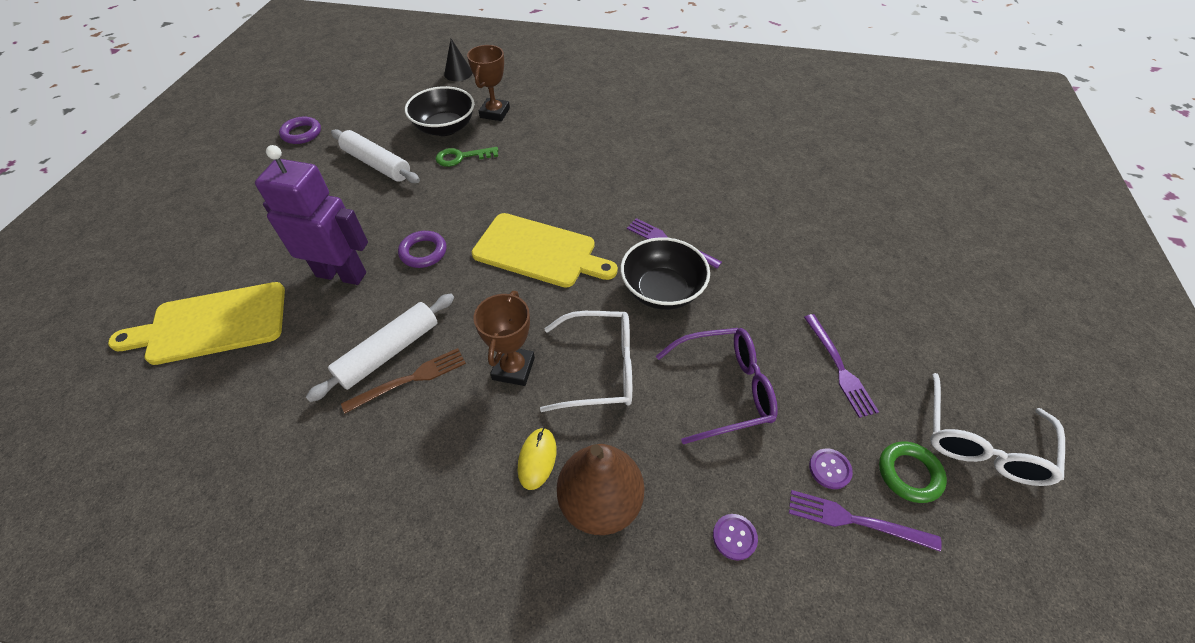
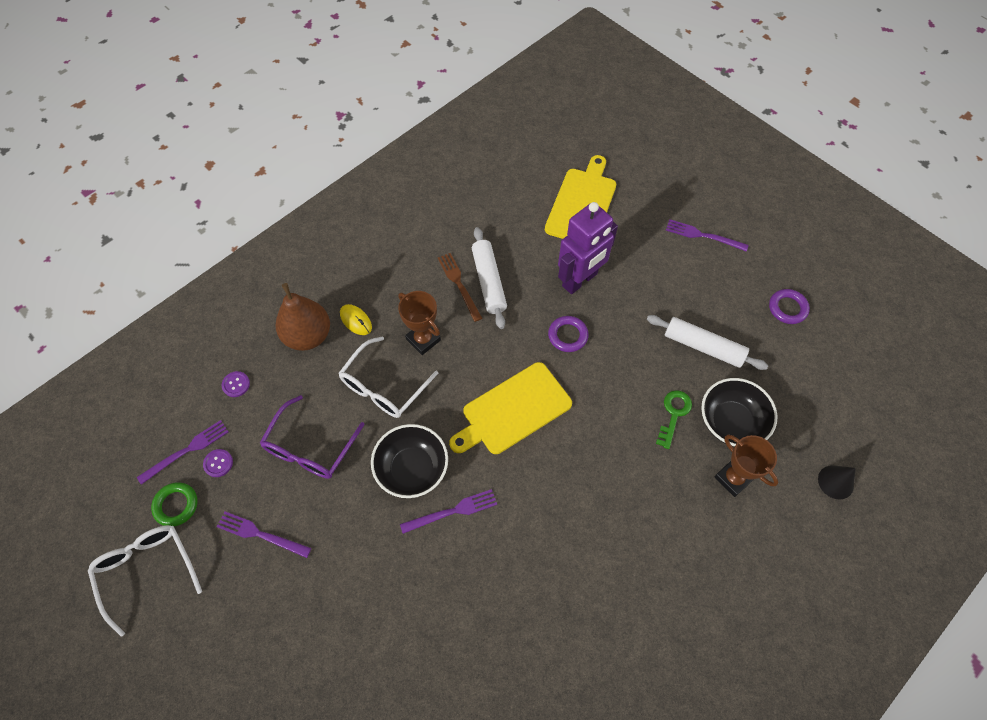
camera: 125 degrees right, 10 degrees up
white rolling pin [331,129,420,183] -> white rolling pin turned 45 degrees clockwise [647,315,768,370]
brown fork [341,348,466,413] -> brown fork turned 150 degrees clockwise [438,253,482,322]
none -> purple fork [666,219,749,252]

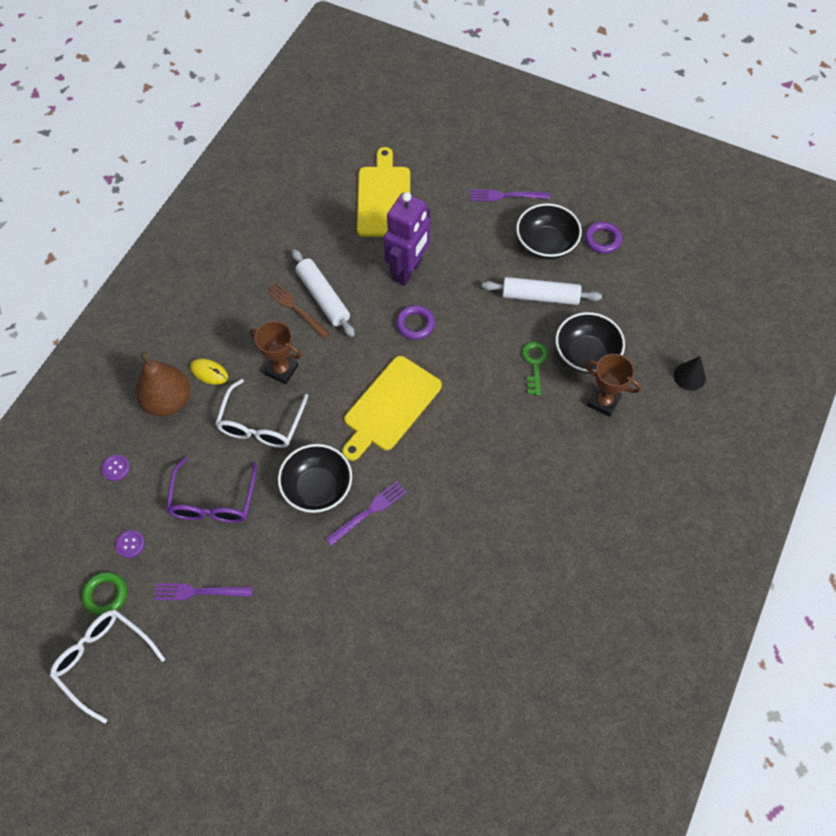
camera: 20 degrees left, 0 degrees up
purple fork [137,420,228,485] -> none
none -> black bowl [516,203,582,260]

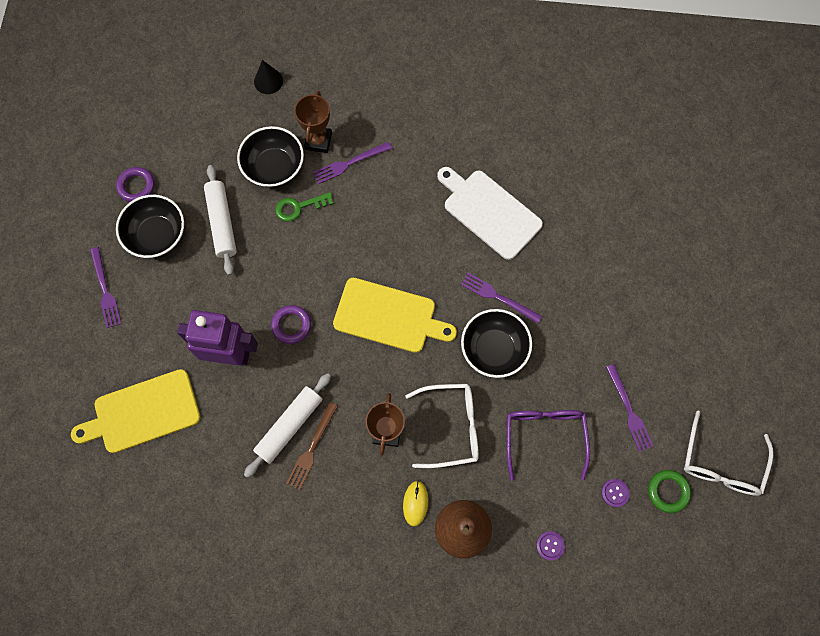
camera: 110 degrees left, 10 degrees up
purple glasses [166,457,257,523] -> purple glasses turned 75 degrees counterclockwise [507,410,590,481]
none -> purple fork [313,142,392,184]
none -> white cutting board [437,167,543,260]

